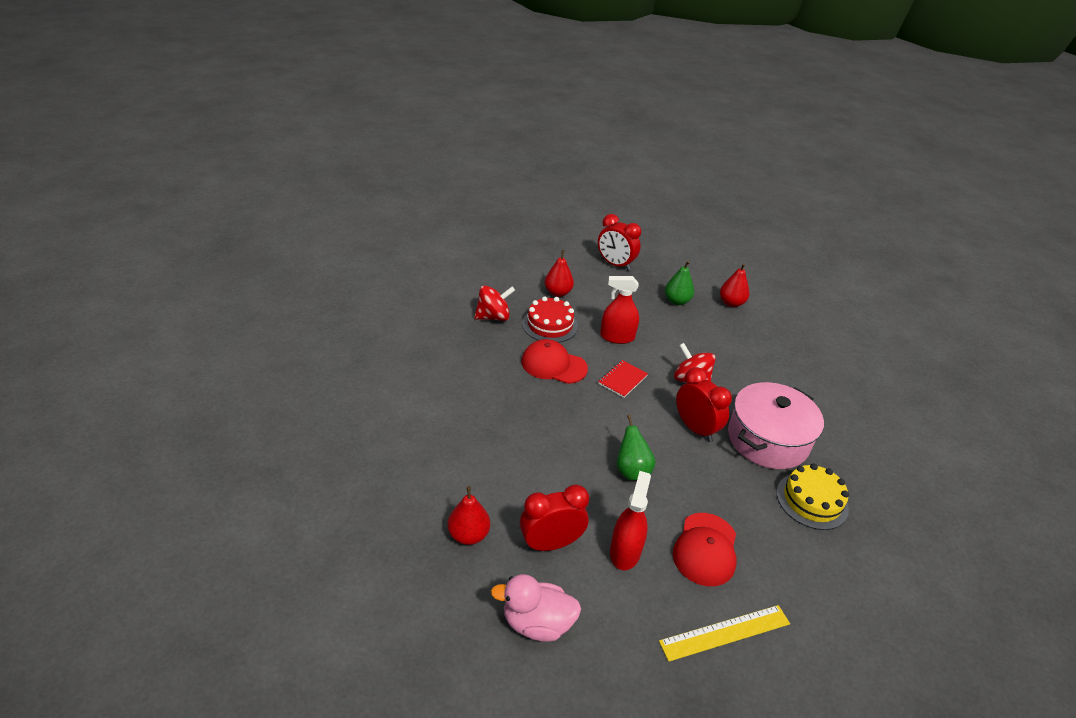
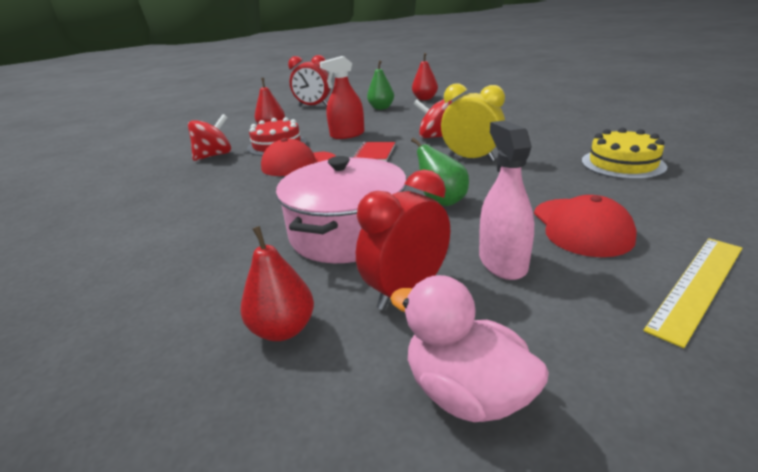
camera: 20 degrees left, 10 degrees down
pink duck [491,574,581,642] -> pink duck turned 60 degrees clockwise [390,275,549,422]
red spray bottle [610,471,651,570] -> pink spray bottle [479,120,534,280]
red clock [676,367,732,442] -> yellow clock [441,83,505,162]
pink pot [728,382,824,469] -> pink pot moved to [276,156,407,263]

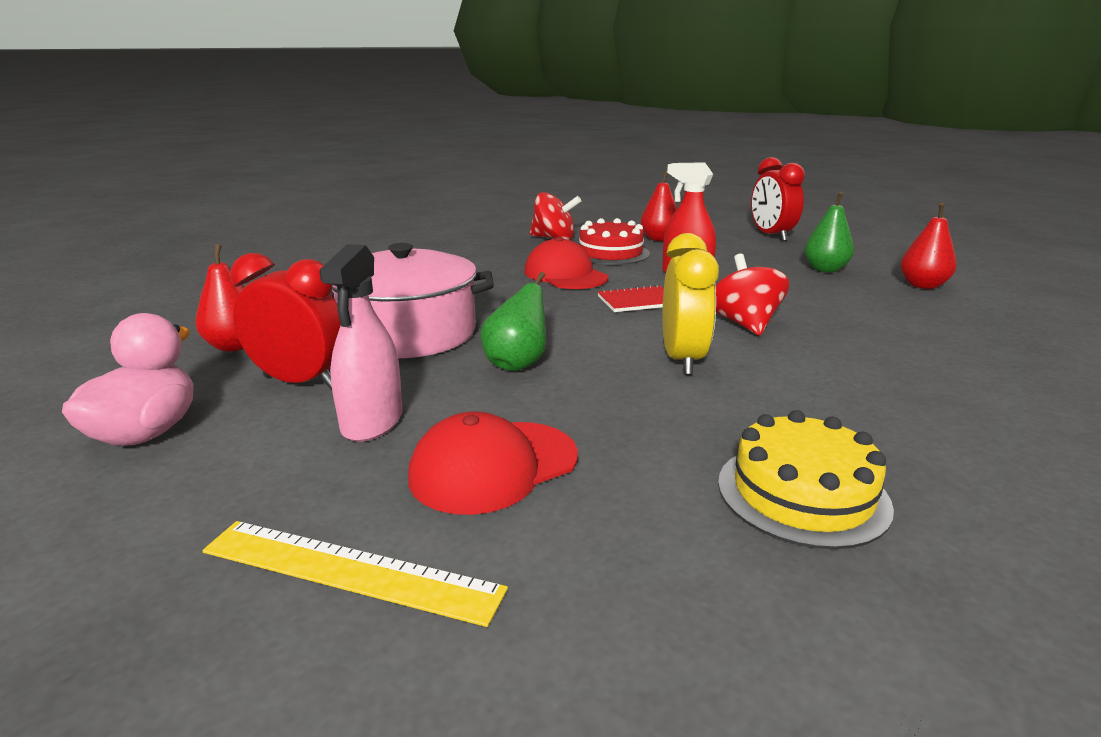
camera: 60 degrees right, 5 degrees down
pink spray bottle [479,120,534,280] -> pink spray bottle turned 135 degrees clockwise [319,244,403,442]

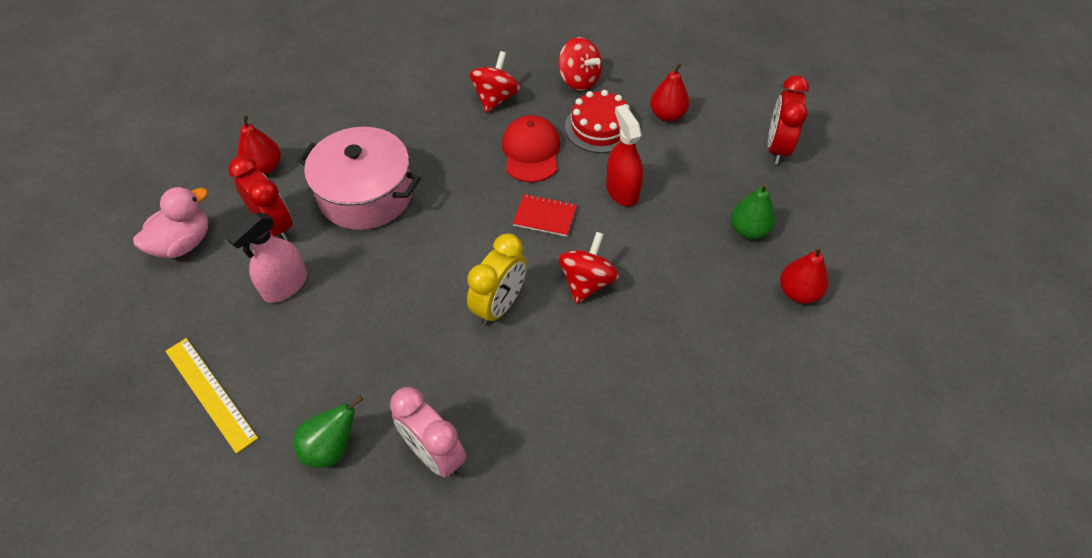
camera: 30 degrees right, 30 degrees up
red cap [408,411,578,515] -> none
green pear [481,272,546,371] -> green pear moved to [294,396,363,468]
yellow cake [718,410,894,549] -> pink clock [390,387,466,477]
none -> red spinning top [470,51,520,113]

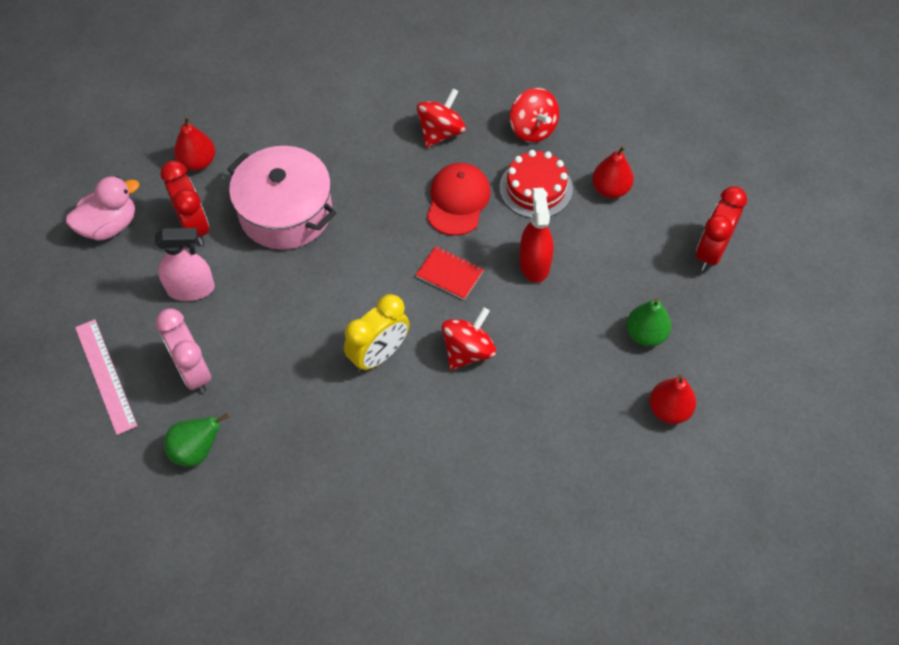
camera: 15 degrees right, 5 degrees up
yellow ruler [165,338,258,454] -> pink ruler [75,319,137,435]
pink spray bottle [226,213,307,303] -> pink spray bottle turned 150 degrees counterclockwise [155,228,215,301]
pink clock [390,387,466,477] -> pink clock moved to [156,308,211,393]

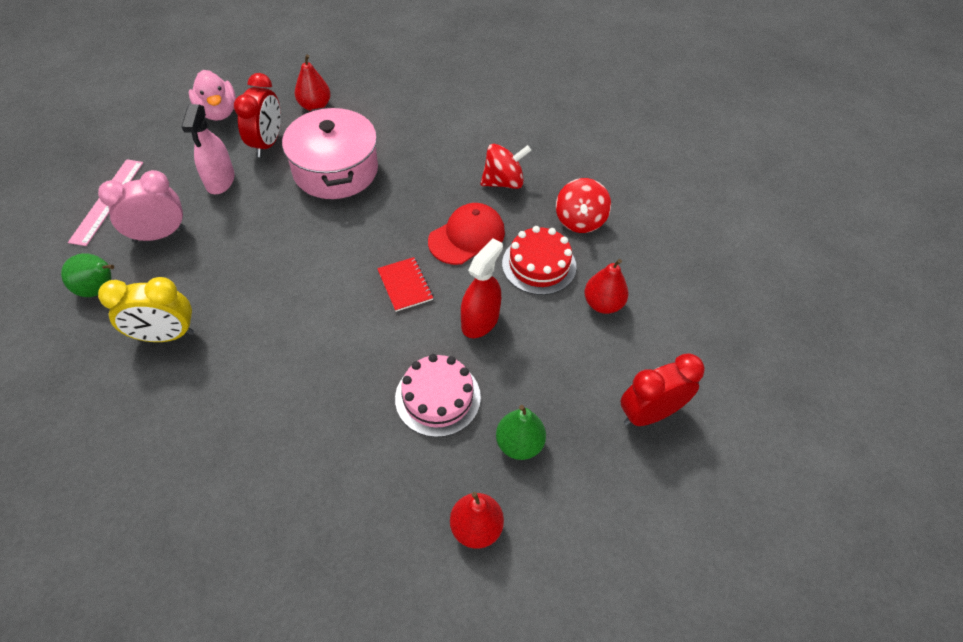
camera: 35 degrees right, 5 degrees down
pink duck [66,176,139,241] -> pink duck turned 60 degrees clockwise [189,70,236,121]
pink spray bottle [155,228,215,301] -> pink spray bottle turned 60 degrees clockwise [181,104,235,194]
pink clock [156,308,211,393] -> pink clock turned 60 degrees clockwise [98,170,185,243]
yellow clock [344,294,410,372] -> yellow clock moved to [98,277,194,342]
red spinning top [442,307,496,370] -> none
none -> pink cake [395,354,481,437]

